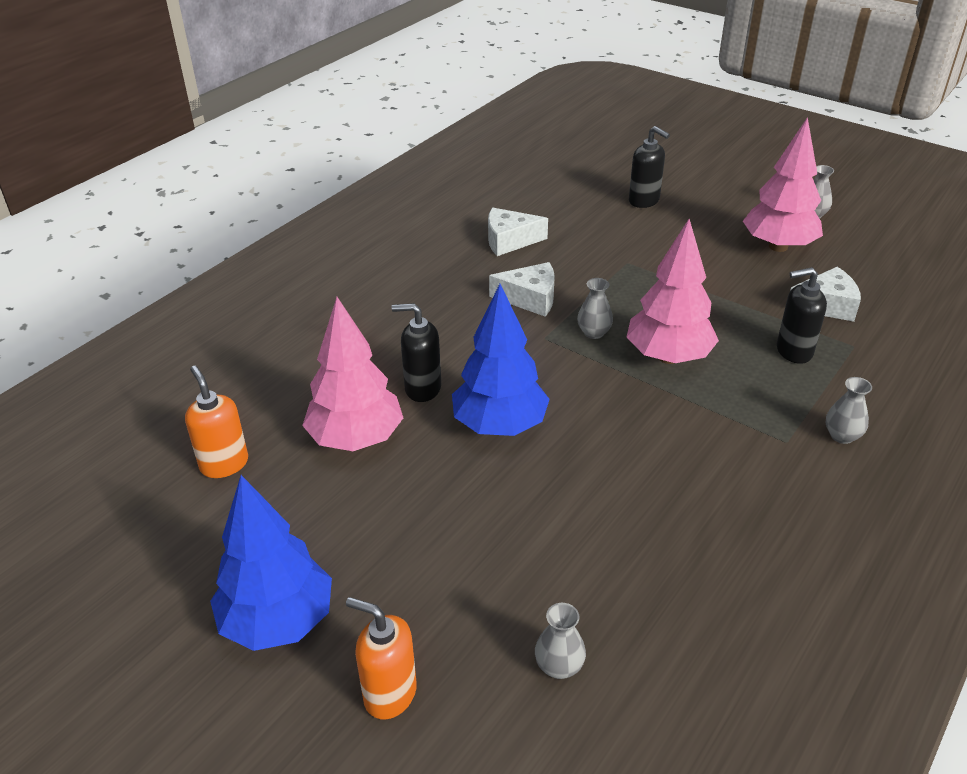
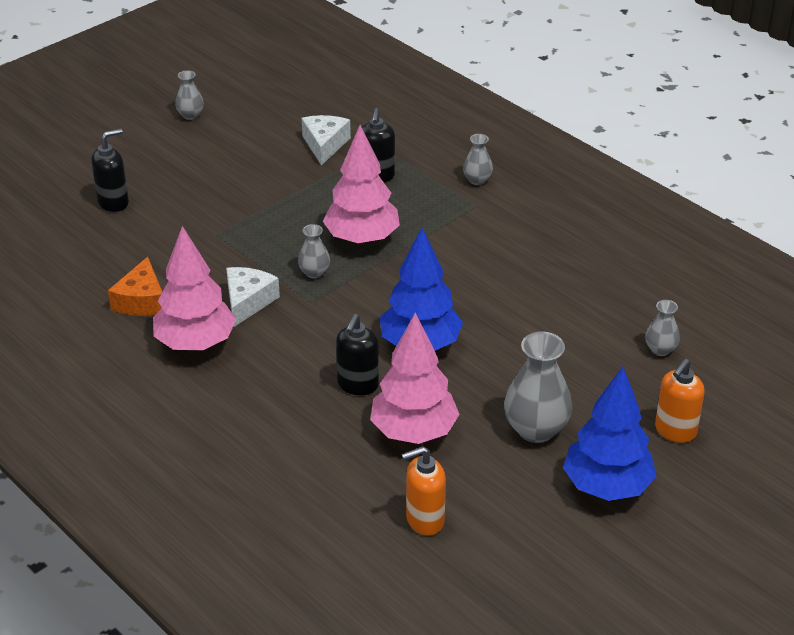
camera: 80 degrees left, 0 degrees up
white cheese [488,207,548,256] -> orange cheese [108,257,162,316]
pink tree [743,117,823,252] -> pink tree moved to [153,226,236,350]
none -> grey vase [504,332,572,443]

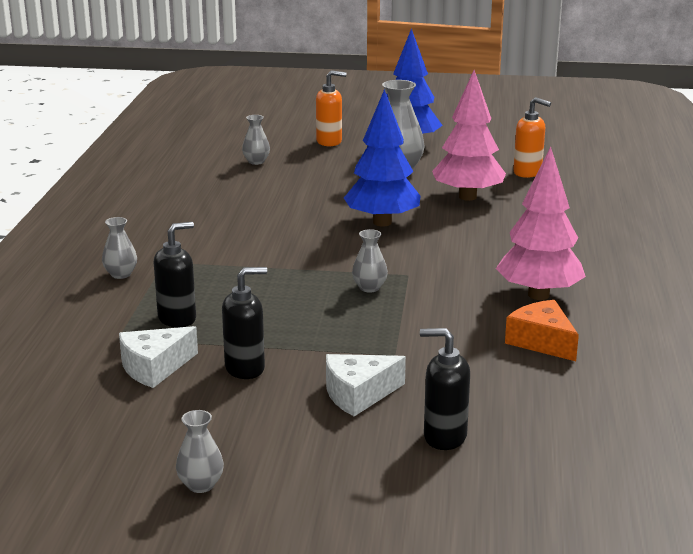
camera: 130 degrees left, 15 degrees down
orange cheese [108,257,162,316] -> orange cheese turned 90 degrees counterclockwise [505,300,579,361]
white cheese [226,267,280,327] -> white cheese moved to [326,354,406,416]
pink tree [323,125,400,245] -> none
black soap dispenser [336,314,379,395] -> black soap dispenser moved to [222,267,267,379]

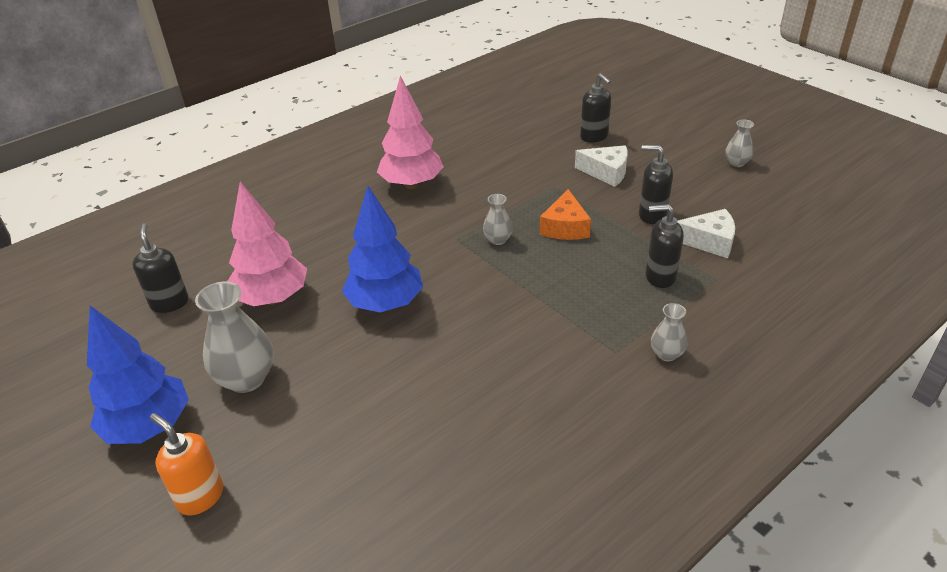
camera: 135 degrees left, 15 degrees up
grey vase [242,115,270,165] -> none
orange cheese [505,300,579,361] -> orange cheese moved to [540,189,591,240]
orange soap dispenser [513,97,551,178] -> black soap dispenser [132,223,189,313]

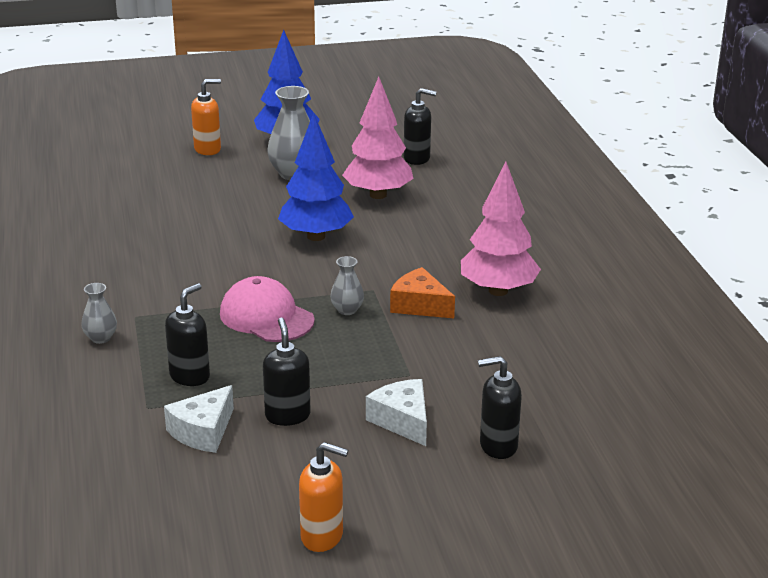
camera: 115 degrees right, 10 degrees down
orange cheese [540,189,591,240] -> orange cheese moved to [390,267,455,318]
white cheese [575,145,628,187] -> white cheese turned 105 degrees clockwise [366,379,427,446]
black soap dispenser [639,145,673,224] -> black soap dispenser turned 60 degrees counterclockwise [263,318,311,426]
grey vase [725,119,754,167] -> orange soap dispenser [299,442,348,552]
none -> pink cap [220,276,315,342]

